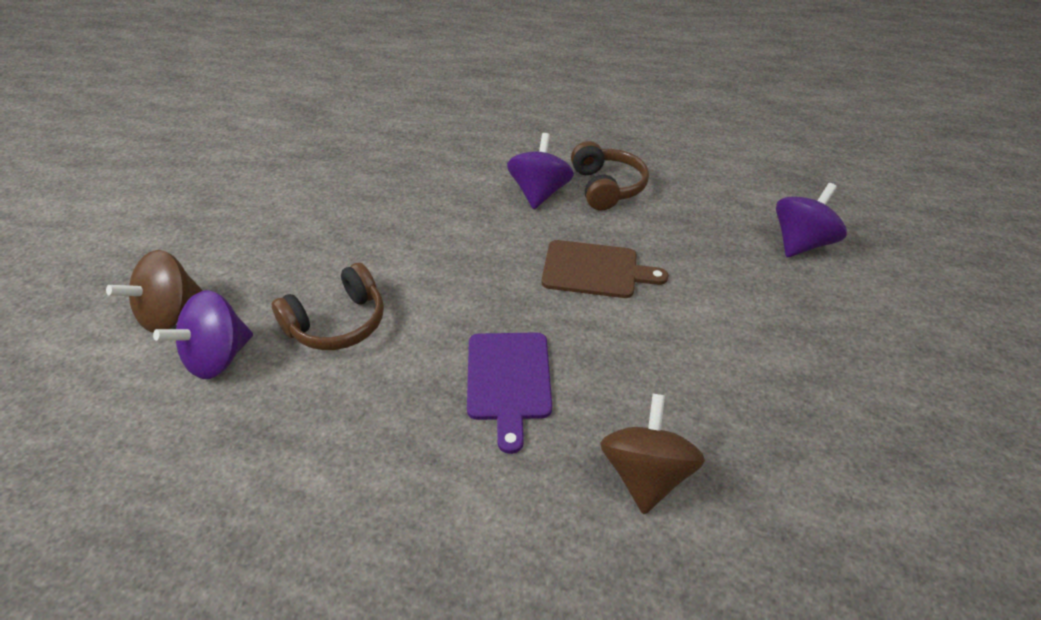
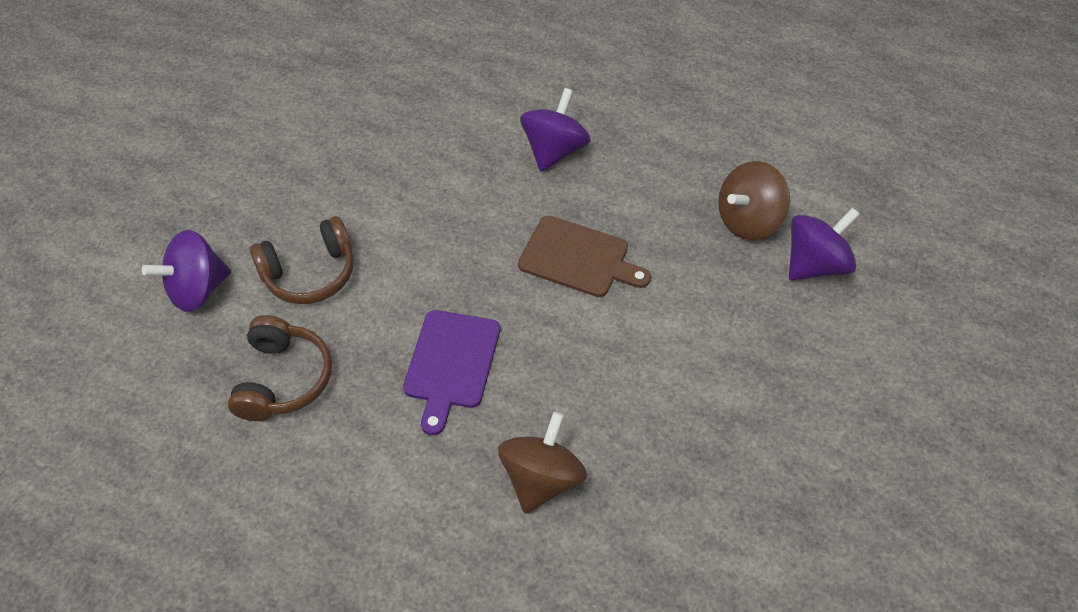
camera: 15 degrees right, 10 degrees up
brown spinning top [106,250,203,333] -> brown spinning top moved to [718,161,790,240]
brown headphones [571,141,649,210] -> brown headphones moved to [228,315,332,421]

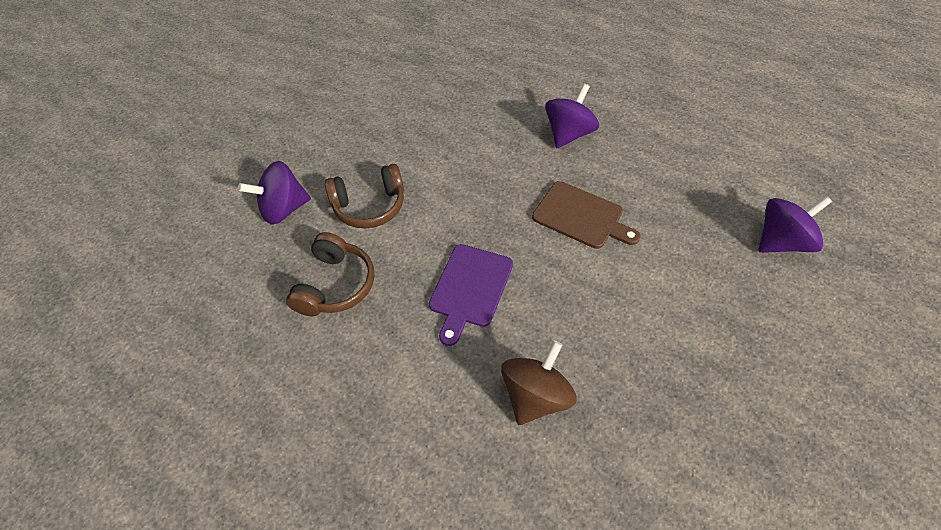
camera: 10 degrees right, 0 degrees up
brown spinning top [718,161,790,240] -> none

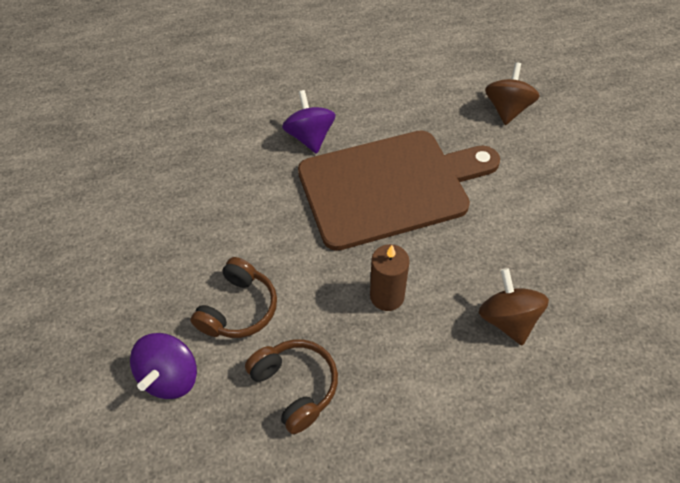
camera: 50 degrees left, 0 degrees up
purple cutting board [429,244,513,346] -> brown candle [370,244,410,311]
brown cutting board [532,181,641,249] -> brown cutting board [298,130,500,251], size x2.14
purple spinning top [758,196,832,253] -> brown spinning top [485,62,540,125]

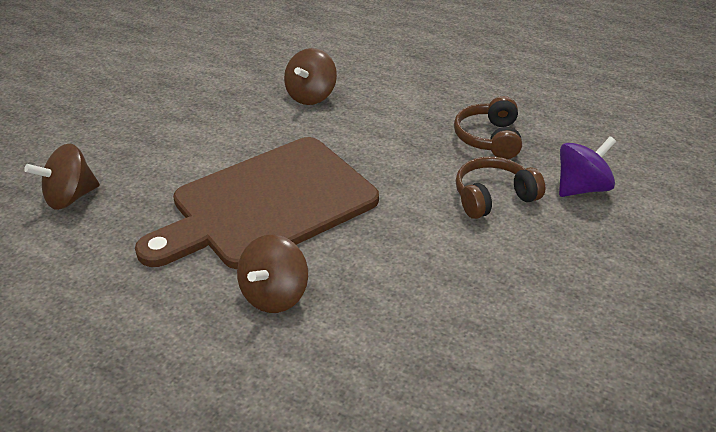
camera: 140 degrees left, 15 degrees down
purple spinning top [282,90,336,154] -> brown spinning top [237,235,308,313]
brown cutting board [298,130,500,251] -> brown cutting board turned 60 degrees counterclockwise [135,137,379,269]
brown candle [370,244,410,311] -> none

